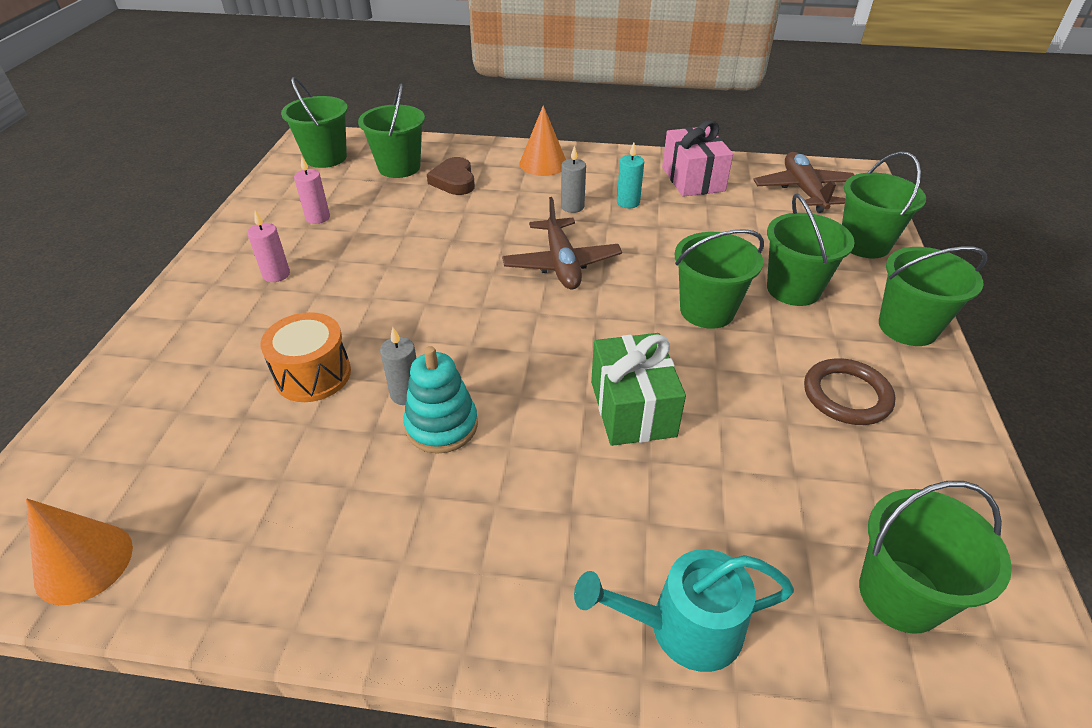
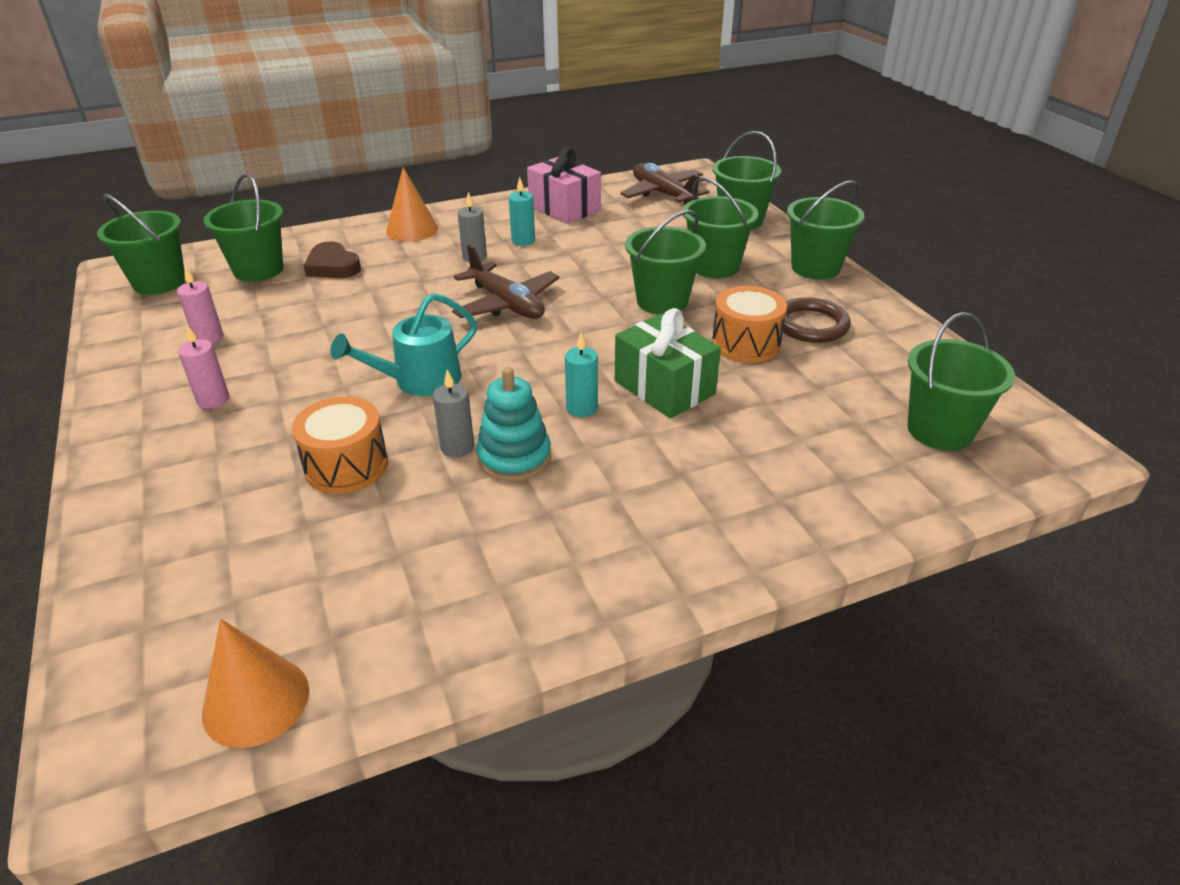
camera: 30 degrees left, 5 degrees down
turquoise watering can [574,549,794,672] -> turquoise watering can moved to [330,293,477,396]
none -> turquoise candle [565,333,598,417]
none -> orange drum [712,286,787,363]

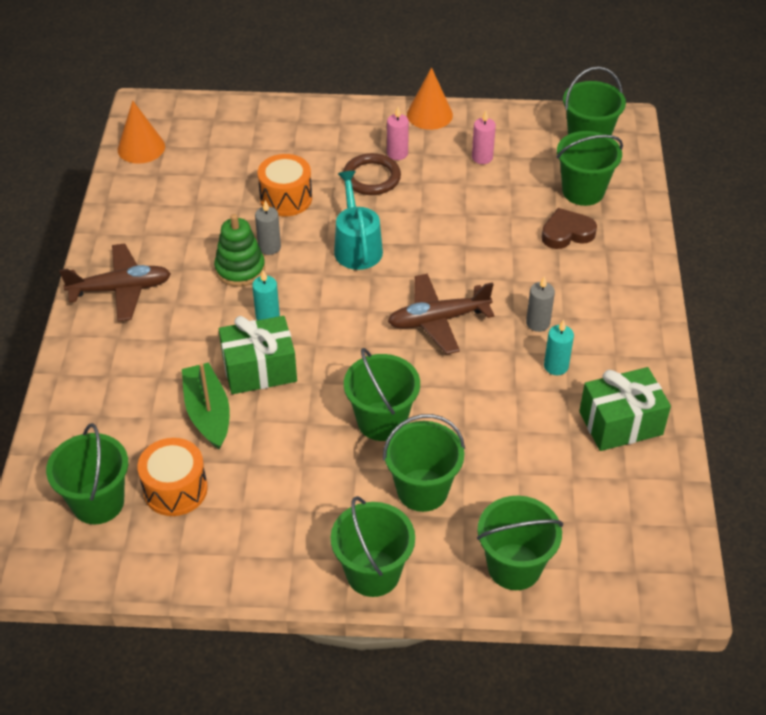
camera: 115 degrees right, 10 degrees up
orange cone [386,167,438,241] -> orange cone moved to [407,67,453,130]
turquoise stacking toy [476,367,551,482] -> green stacking toy [214,214,265,287]
pink gift [527,148,601,224] -> green gift [579,367,671,451]
brown plane [620,163,709,205] -> brown plane moved to [59,244,171,322]
orange drum [712,286,787,363] -> orange drum moved to [137,438,208,516]
brown ring [781,297,851,343] -> brown ring moved to [343,153,401,195]
none -> green boat [182,363,230,450]

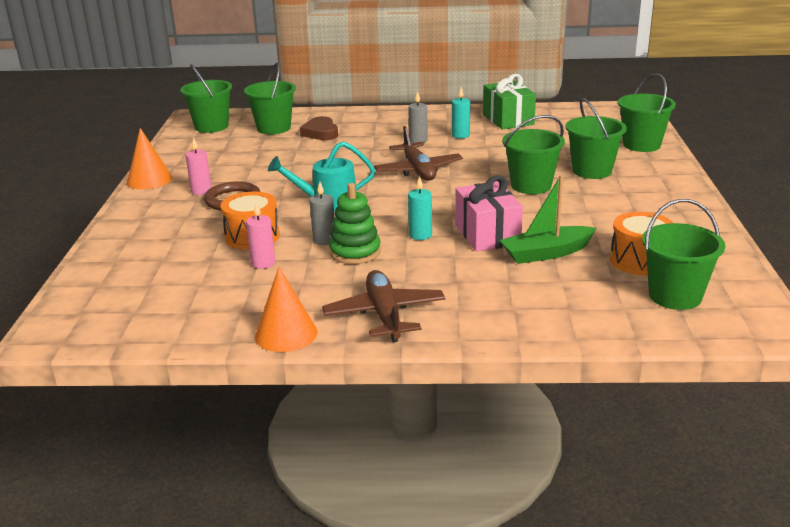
camera: 90 degrees left, 20 degrees down
orange cone [118,100,165,164] -> orange cone moved to [255,267,317,352]
green gift [219,316,297,394] -> pink gift [455,176,523,252]
green bucket [331,496,415,597] -> none
pink candle [472,111,496,164] -> pink candle moved to [246,202,275,269]

